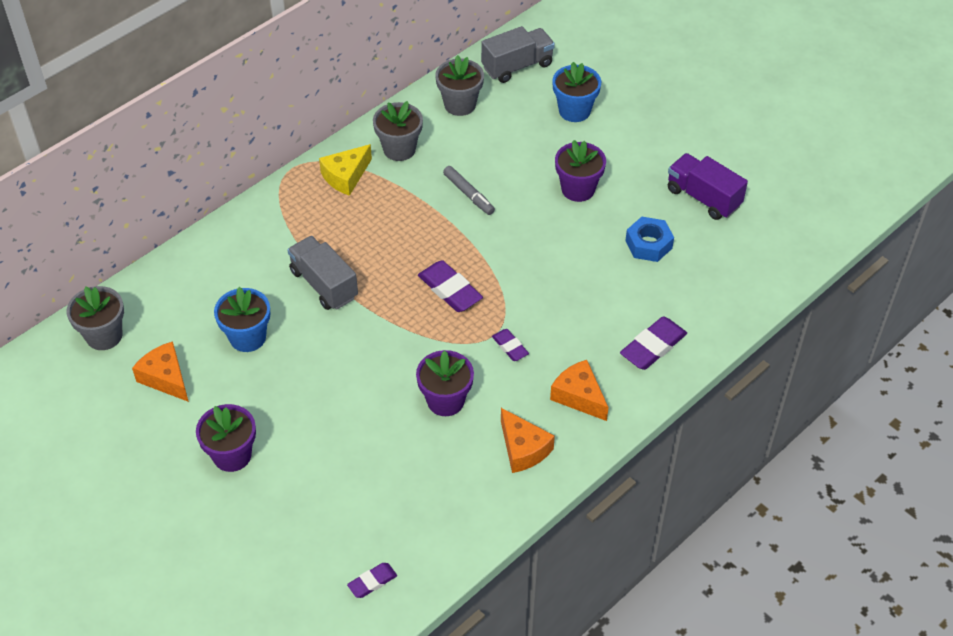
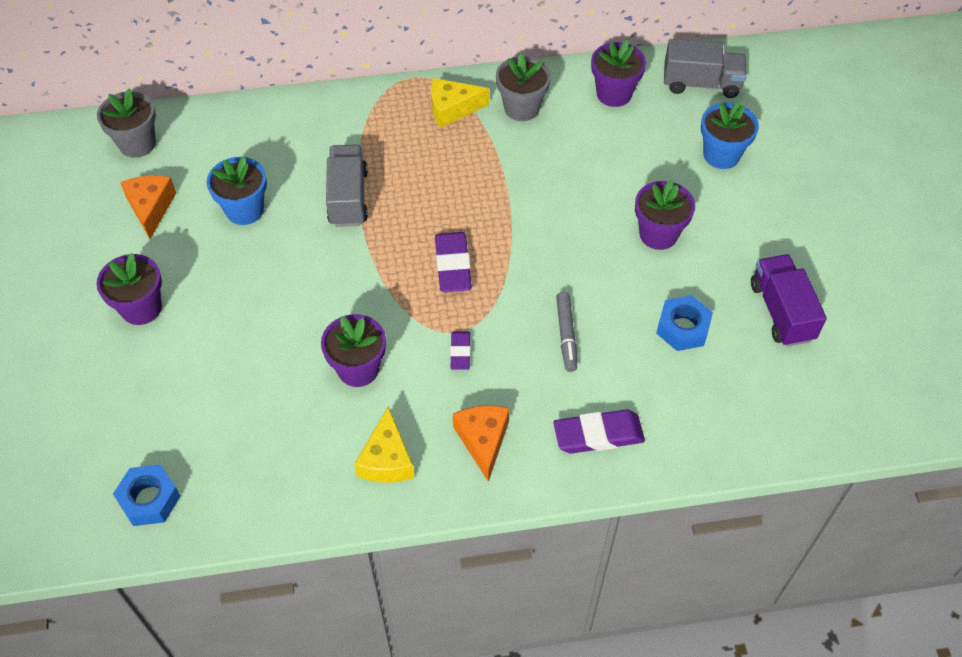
camera: 35 degrees right, 5 degrees up
purple eraser [347,563,397,598] -> blue nut [113,464,181,526]
grey flower pot [435,55,484,116] -> purple flower pot [591,40,646,107]
grey marker [443,166,495,215] -> grey marker moved to [556,292,577,372]
orange cheese [501,408,555,473] -> yellow cheese [354,407,415,483]

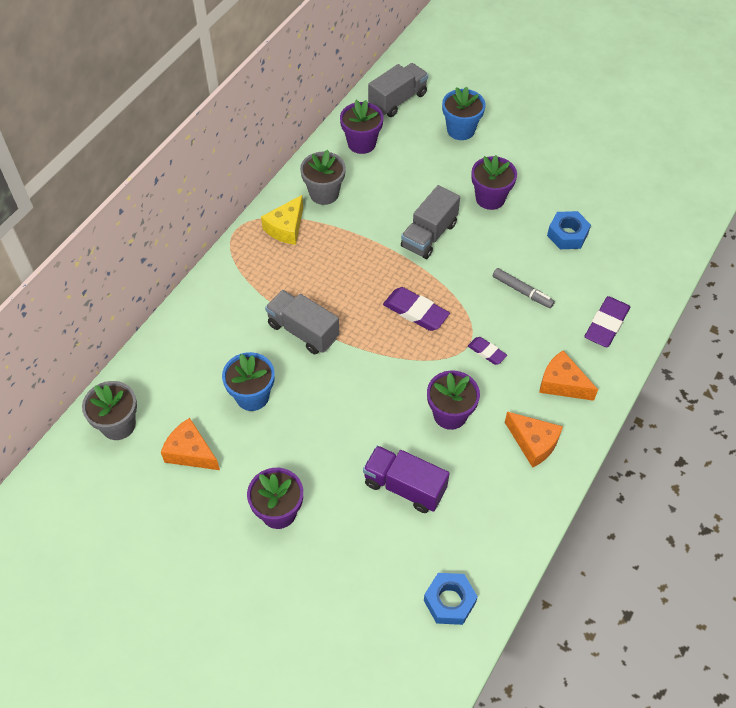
camera: 50 degrees left, 0 degrees up
yellow cheese [354,407,415,483] -> orange cheese [505,411,563,468]
purple truck [751,254,827,347] -> purple truck moved to [363,446,450,513]
none -> grey truck [401,185,460,259]

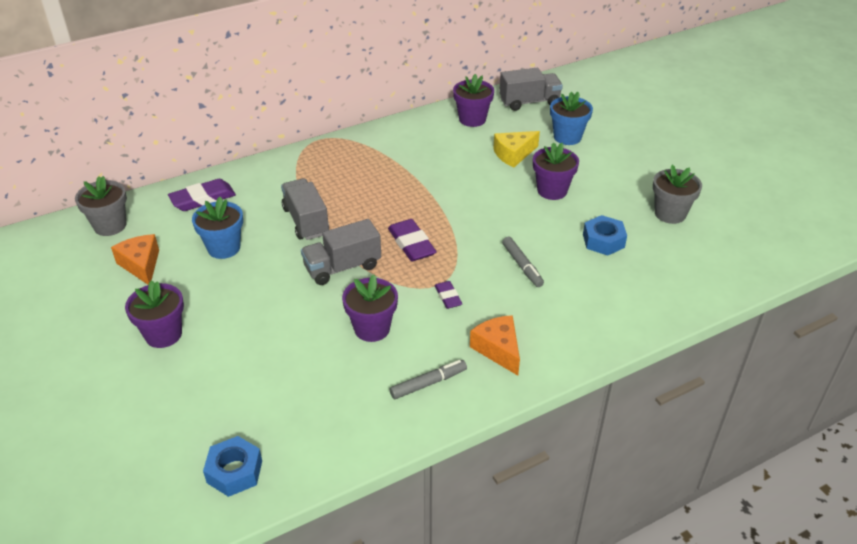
camera: 30 degrees right, 15 degrees down
yellow cheese [261,195,303,245] -> yellow cheese moved to [493,131,540,167]
grey flower pot [300,149,346,205] -> grey flower pot moved to [653,165,702,224]
purple truck [363,446,450,513] -> none
grey truck [401,185,460,259] -> grey truck moved to [301,219,381,285]
orange cheese [505,411,563,468] -> grey marker [390,360,467,399]
purple eraser [584,296,630,347] -> purple eraser moved to [168,179,236,211]

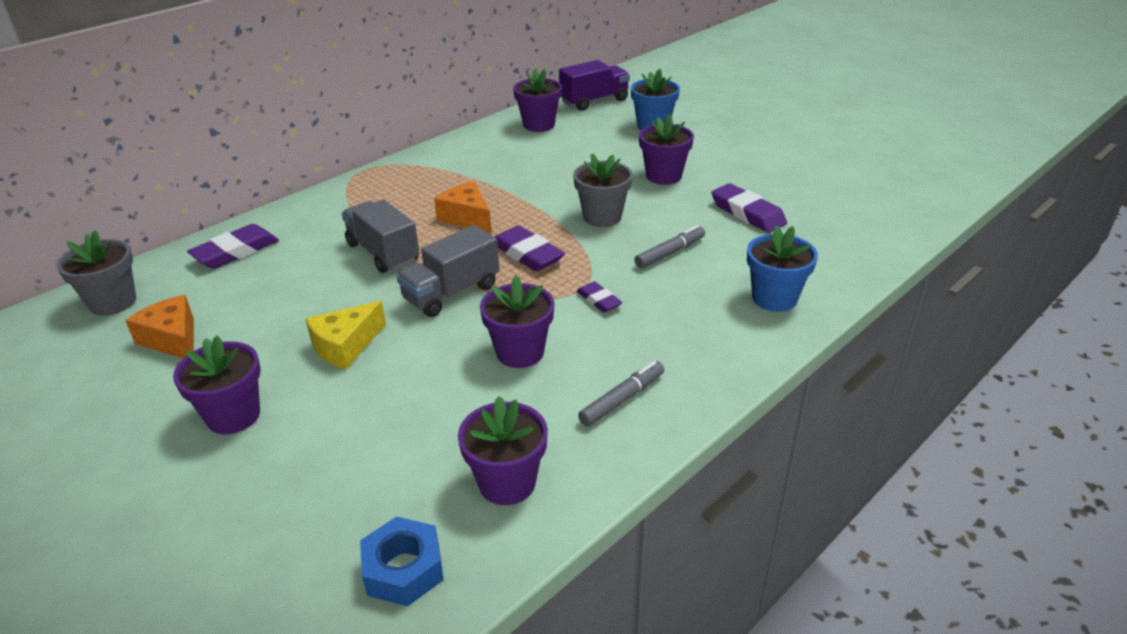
camera: 15 degrees left, 5 degrees down
blue flower pot [192,197,243,259] -> blue flower pot moved to [747,225,818,312]
orange cheese [470,315,520,376] -> orange cheese moved to [434,182,491,232]
yellow cheese [493,131,540,167] -> yellow cheese moved to [306,301,386,370]
grey truck [499,68,563,111] -> purple truck [559,60,630,111]
grey marker [502,237,544,287] -> grey marker turned 90 degrees counterclockwise [634,225,705,268]
blue nut [583,215,627,256] -> purple eraser [711,183,787,233]
grey flower pot [653,165,702,224] -> grey flower pot moved to [573,153,633,227]
none -> purple flower pot [458,396,548,505]

